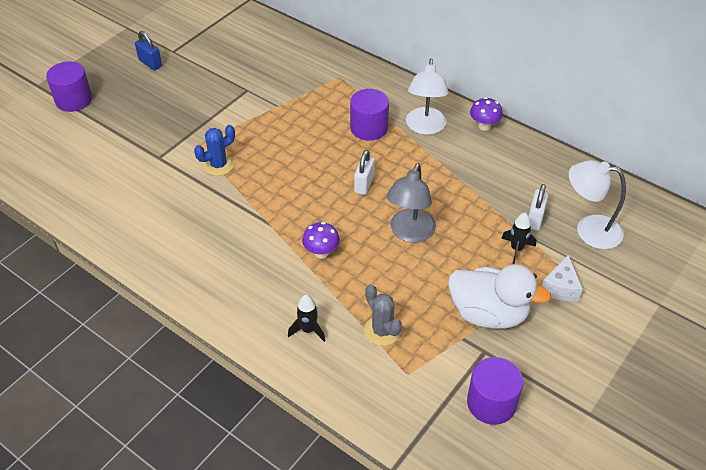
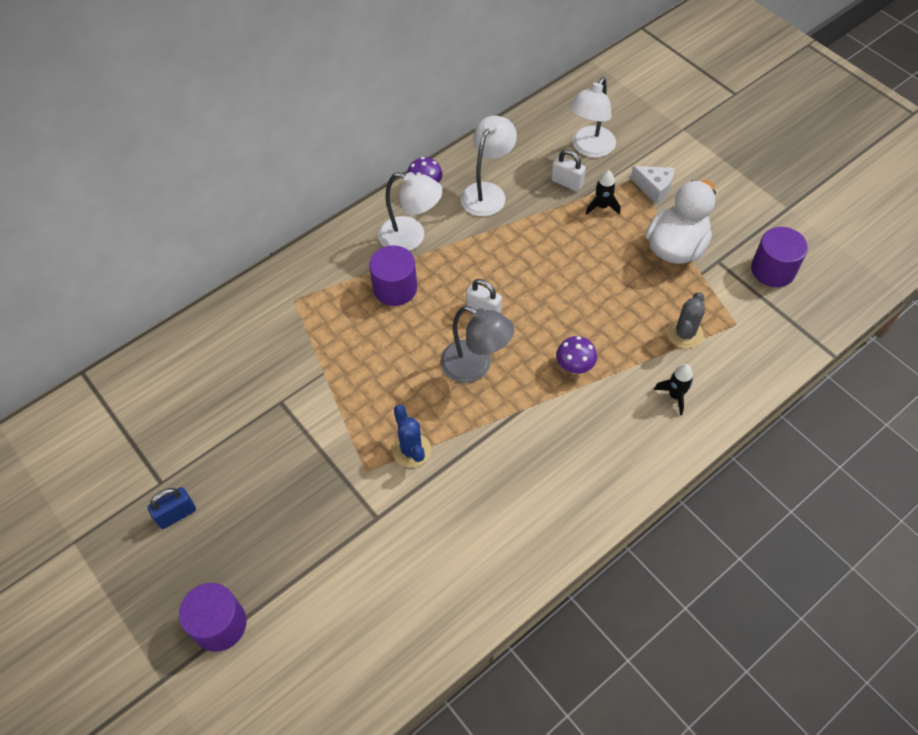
camera: 75 degrees left, 10 degrees up
grey cactus [364,285,402,346] -> grey cactus turned 45 degrees counterclockwise [667,292,705,349]
grey lamp [386,163,436,243] -> grey lamp moved to [440,306,514,383]
none -> white lamp [460,116,517,217]

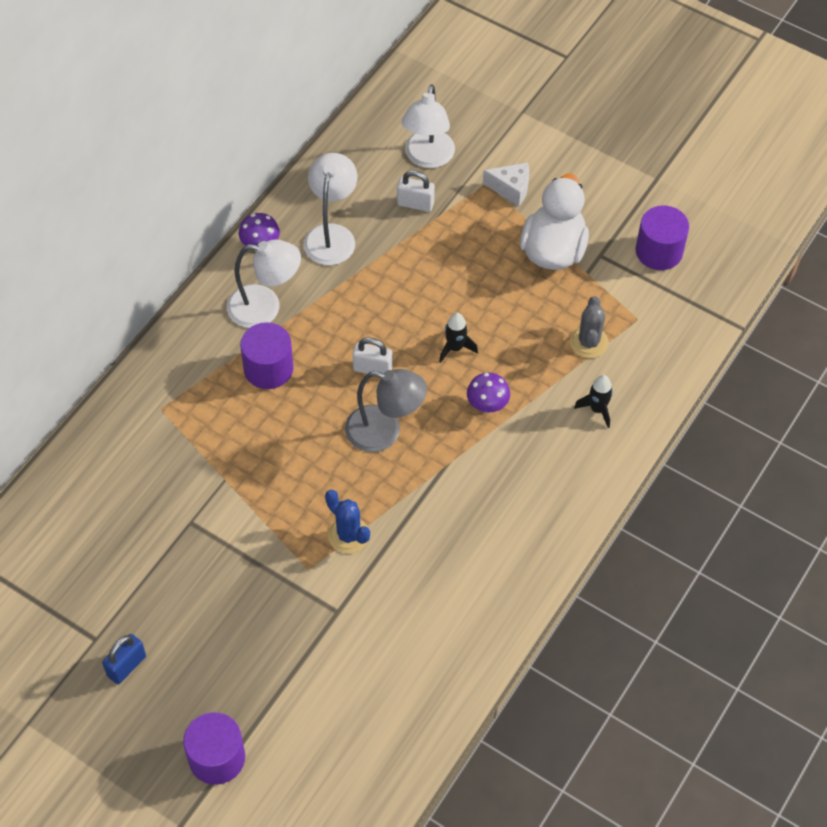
camera: 20 degrees left, 0 degrees up
black rocket [586,170,620,215] -> black rocket moved to [439,313,478,363]

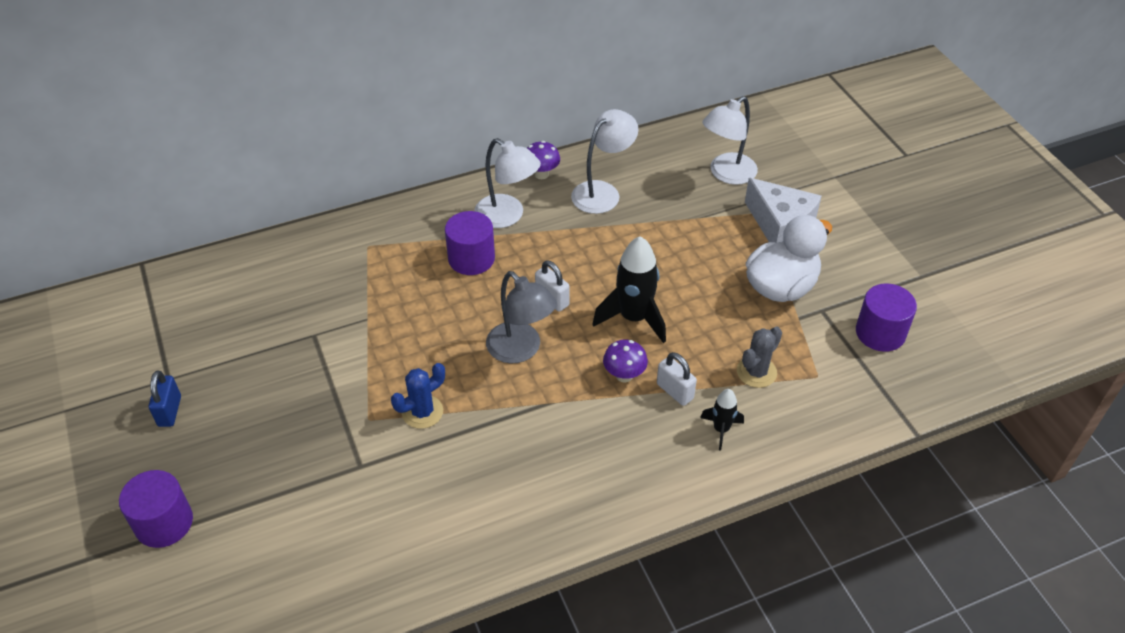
camera: 35 degrees right, 10 degrees down
blue padlock [102,634,146,684] -> blue padlock turned 75 degrees counterclockwise [149,371,181,427]
blue cactus [325,490,370,553] -> blue cactus turned 60 degrees clockwise [391,363,445,429]
white padlock [397,170,435,212] -> white padlock moved to [657,352,697,406]
black rocket [439,313,478,363] -> black rocket [592,236,666,343], size x1.86
white cheese [483,162,529,206] -> white cheese [745,178,822,243], size x1.65

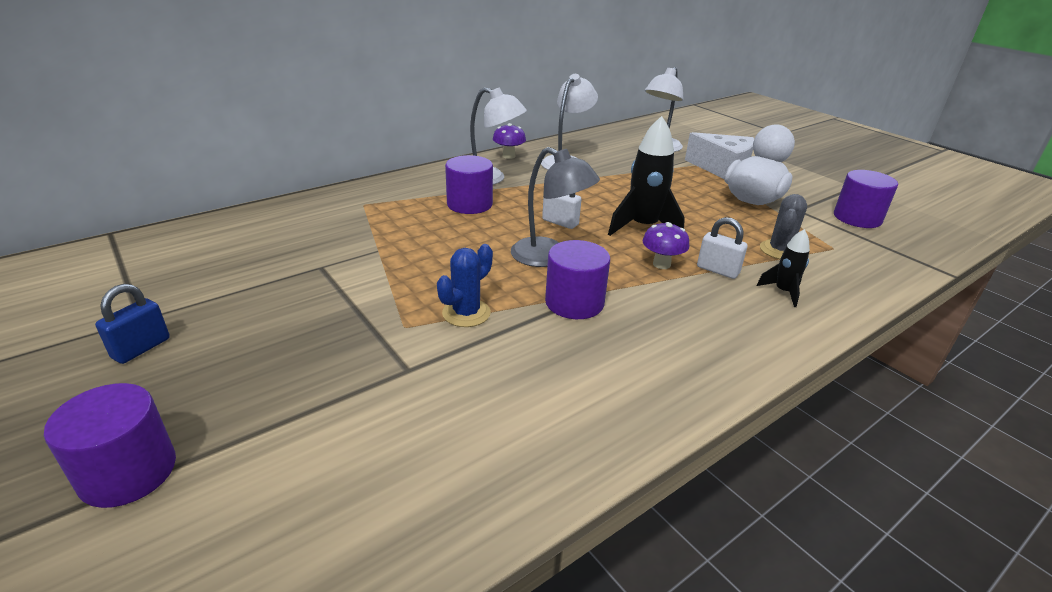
camera: 15 degrees left, 15 degrees down
blue padlock [149,371,181,427] -> blue padlock turned 45 degrees clockwise [95,284,170,364]
none -> purple cylinder [545,240,610,319]

